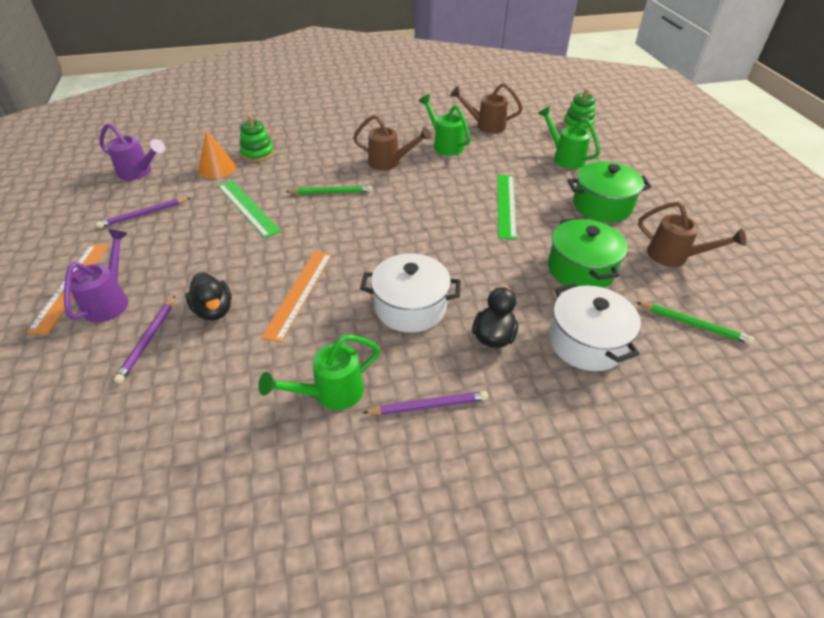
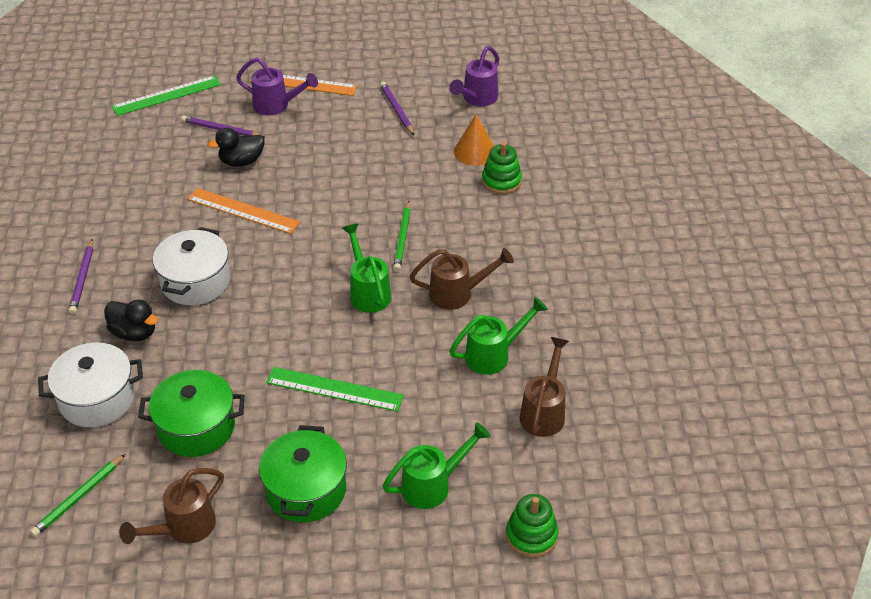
camera: 100 degrees right, 0 degrees up
green ruler [218,180,281,238] -> green ruler moved to [112,75,221,116]
green watering can [258,335,380,410] -> green watering can moved to [342,223,391,313]
brown watering can [353,115,431,170] -> brown watering can turned 120 degrees counterclockwise [409,248,514,310]

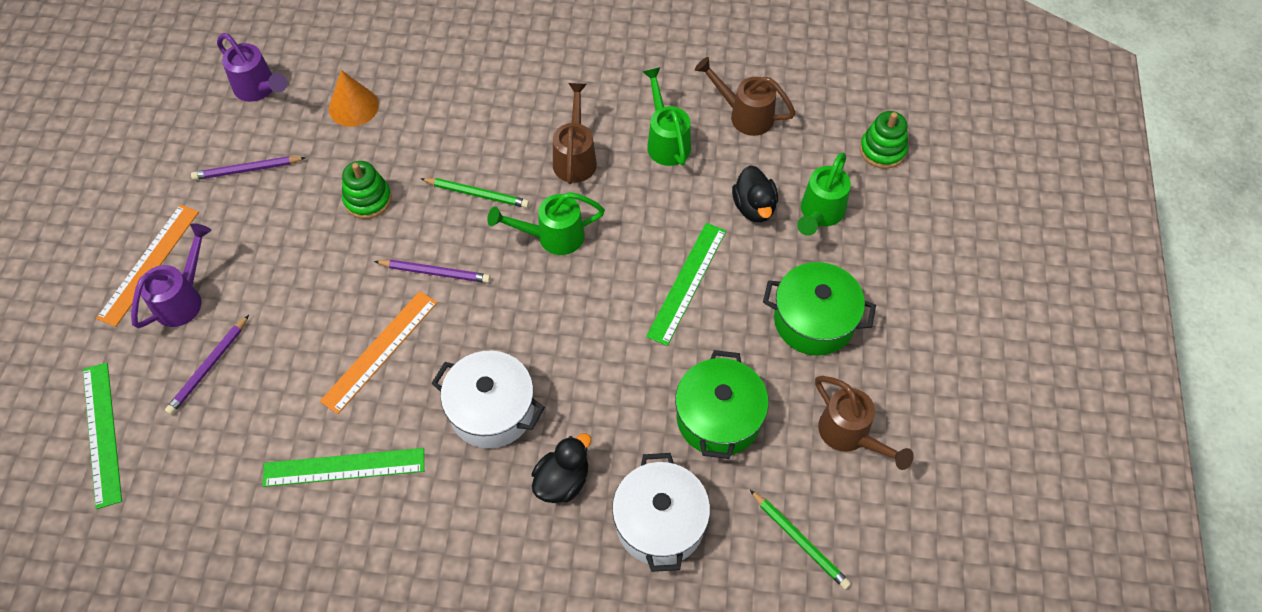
camera: 80 degrees left, 15 degrees up
purple pencil [69,239,93,314] -> purple pencil moved to [374,260,491,283]
black duck [208,128,265,166] -> black duck moved to [732,165,778,222]
green watering can [382,422,491,509] -> green watering can turned 135 degrees counterclockwise [797,152,851,236]
green stacking toy [482,142,522,194] -> green stacking toy moved to [342,161,392,219]
none -> green ruler [263,448,424,487]

